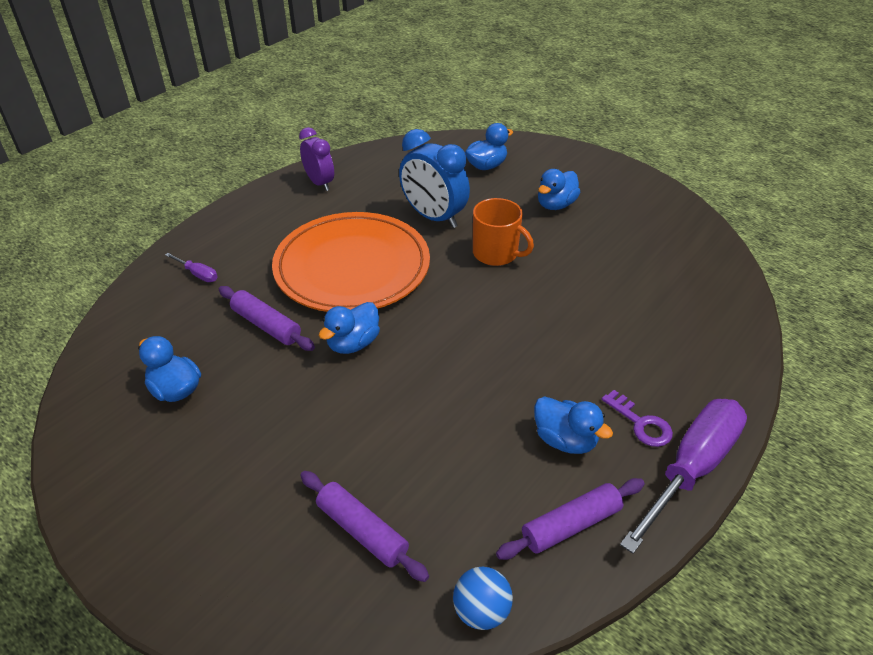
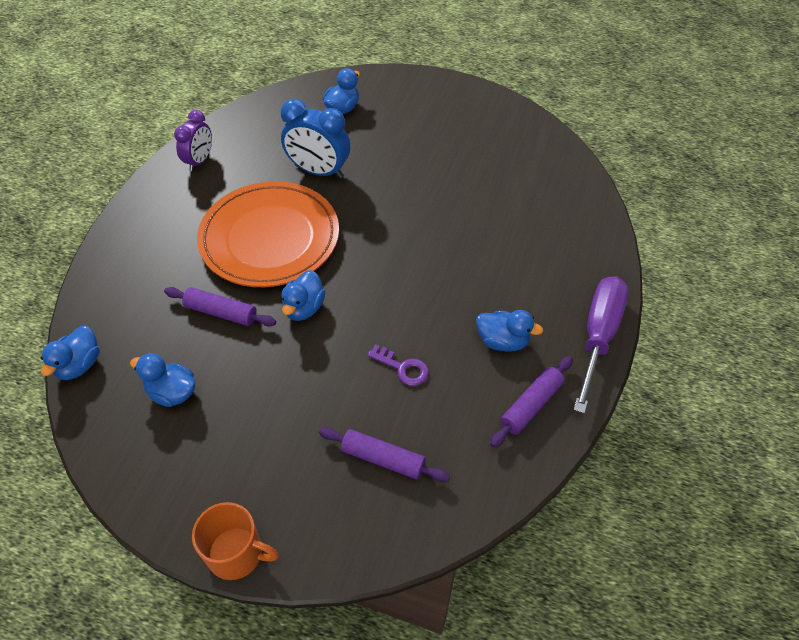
camera: 20 degrees left, 10 degrees up
purple screwdriver [165,253,218,282] -> none
purple clock [299,127,334,191] -> purple clock turned 75 degrees clockwise [174,110,212,171]
blue ball [453,567,513,630] -> none
orange mug [473,198,534,266] -> orange mug moved to [192,502,279,580]
blue duck [538,169,580,210] -> blue duck moved to [41,326,100,380]
purple key [602,390,673,447] -> purple key moved to [367,344,429,386]

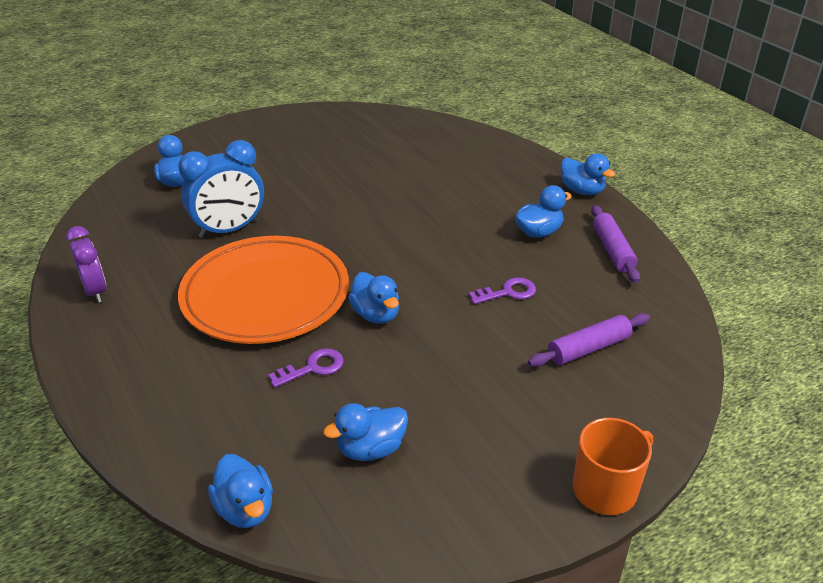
camera: 50 degrees left, 15 degrees down
purple rolling pin [164,287,276,326] -> purple key [268,348,343,388]
purple screwdriver [573,276,629,414] -> blue duck [561,153,615,195]

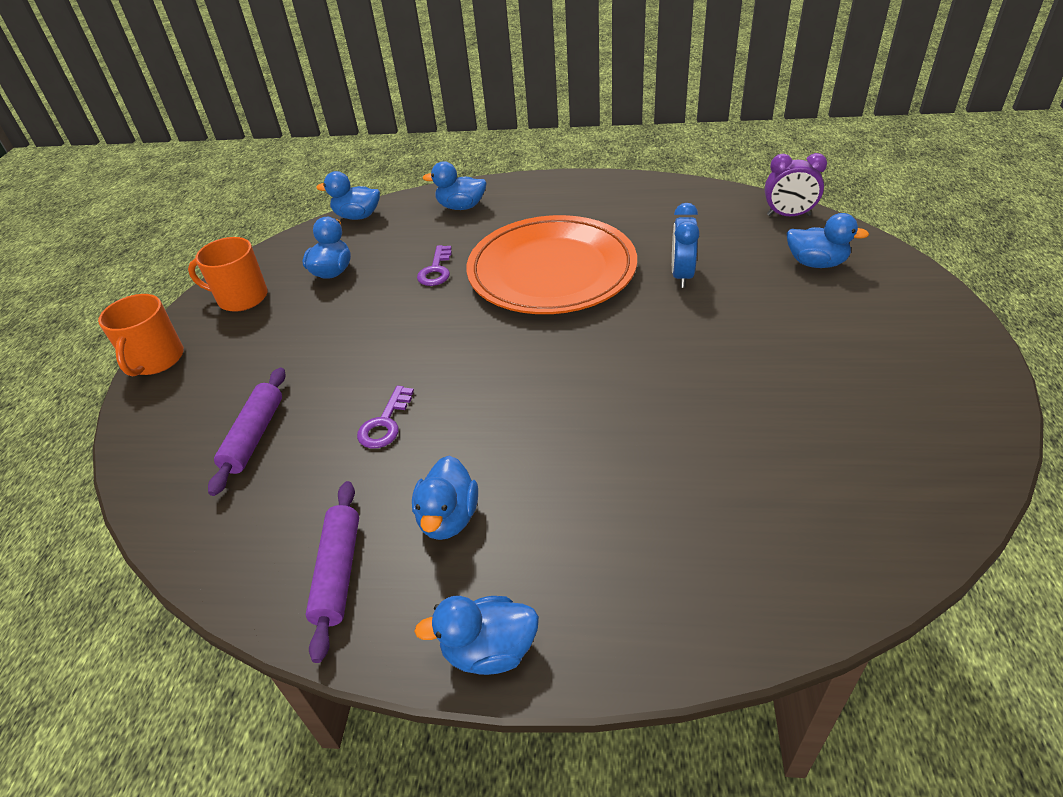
camera: 130 degrees right, 5 degrees up
purple clock [66,226,107,303] -> purple clock moved to [765,153,827,216]
blue clock [178,140,264,238] -> blue clock [672,203,700,288], size x0.66
blue duck [348,272,399,324] -> blue duck moved to [422,161,486,210]
purple rolling pin [591,205,640,283] -> purple rolling pin turned 60 degrees clockwise [305,481,359,663]
none -> orange mug [188,237,268,312]

